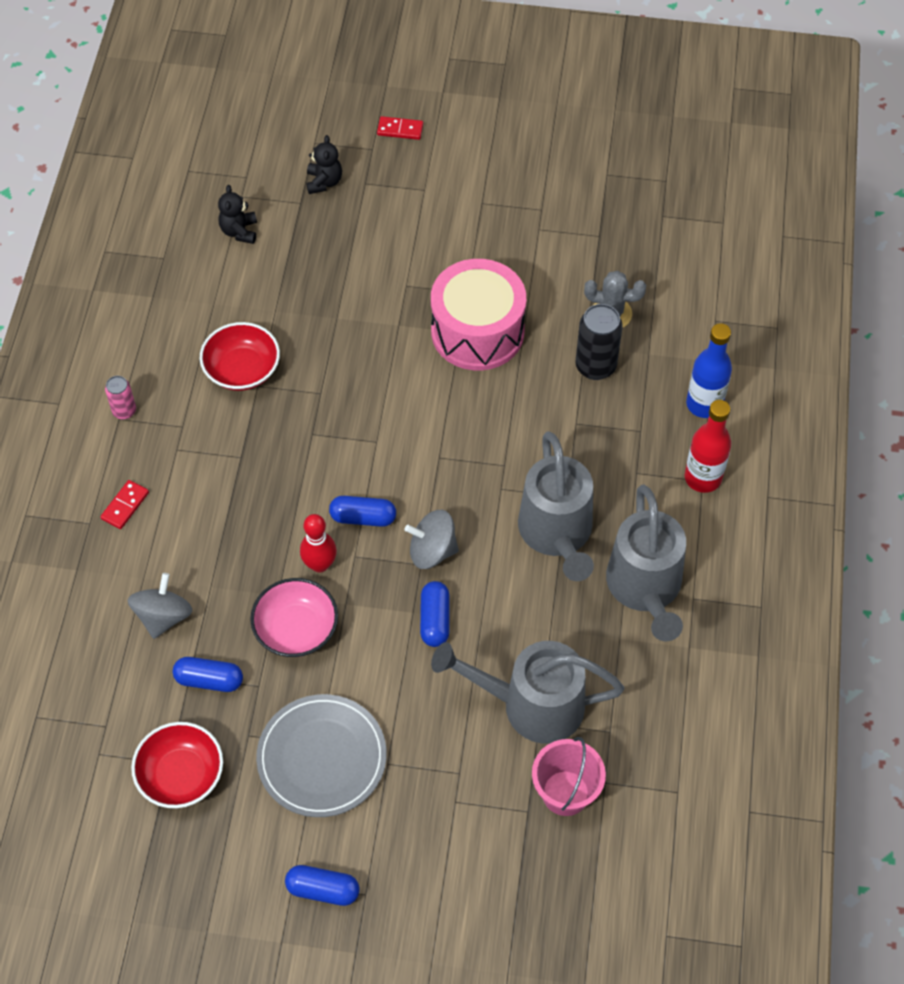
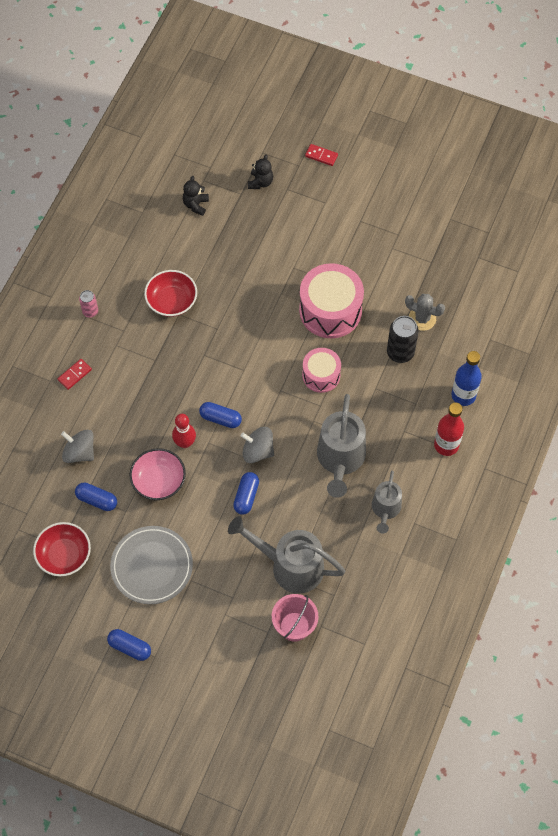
camera: 15 degrees right, 5 degrees up
grey spinning top [128,573,192,639] -> grey spinning top turned 90 degrees counterclockwise [61,430,94,463]
grey watering can [606,485,686,641] -> grey watering can [372,471,402,534], size x0.60
none -> pink drum [302,348,341,393]

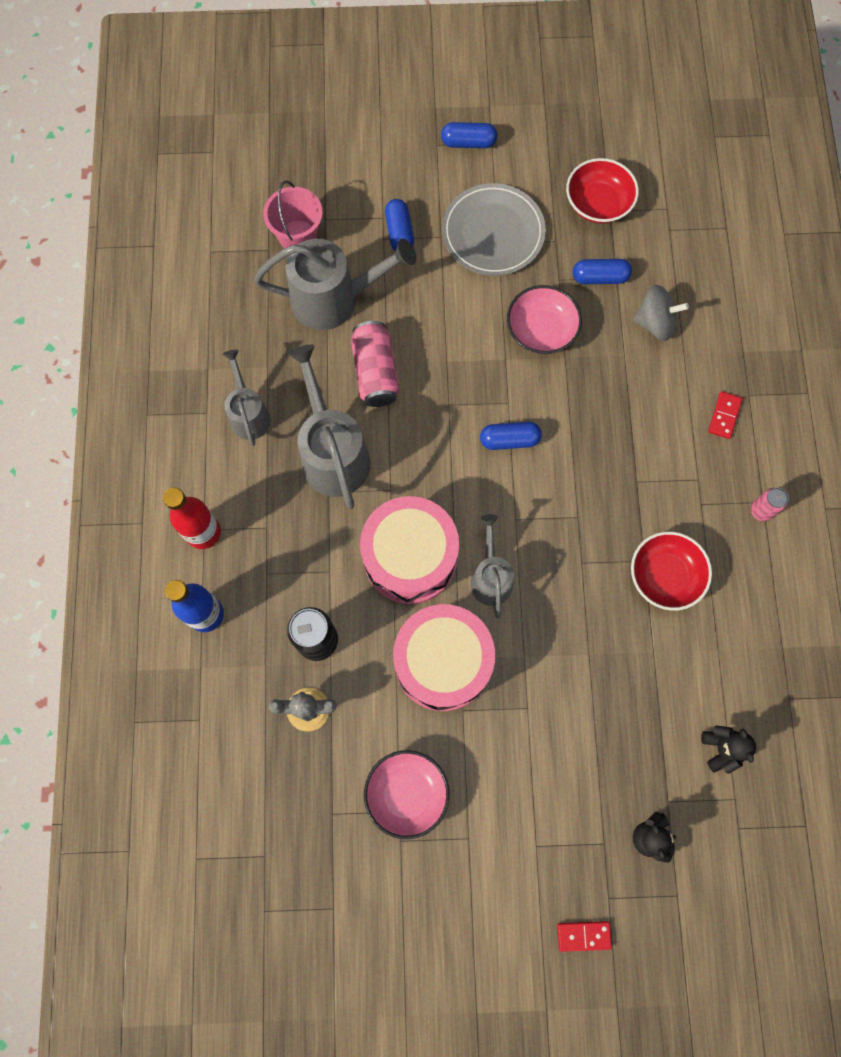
camera: 155 degrees right, 10 degrees up
red bowling pin [172,414,196,448] -> none
blue capsule [233,472,259,514] -> blue capsule moved to [385,199,414,252]
grey spinning top [241,427,274,463] -> none
pink drum [302,348,341,393] -> pink drum [360,496,459,604], size x1.68
none -> pink can [351,321,400,407]
none -> pink bowl [364,750,450,839]
none -> grey watering can [471,514,514,618]

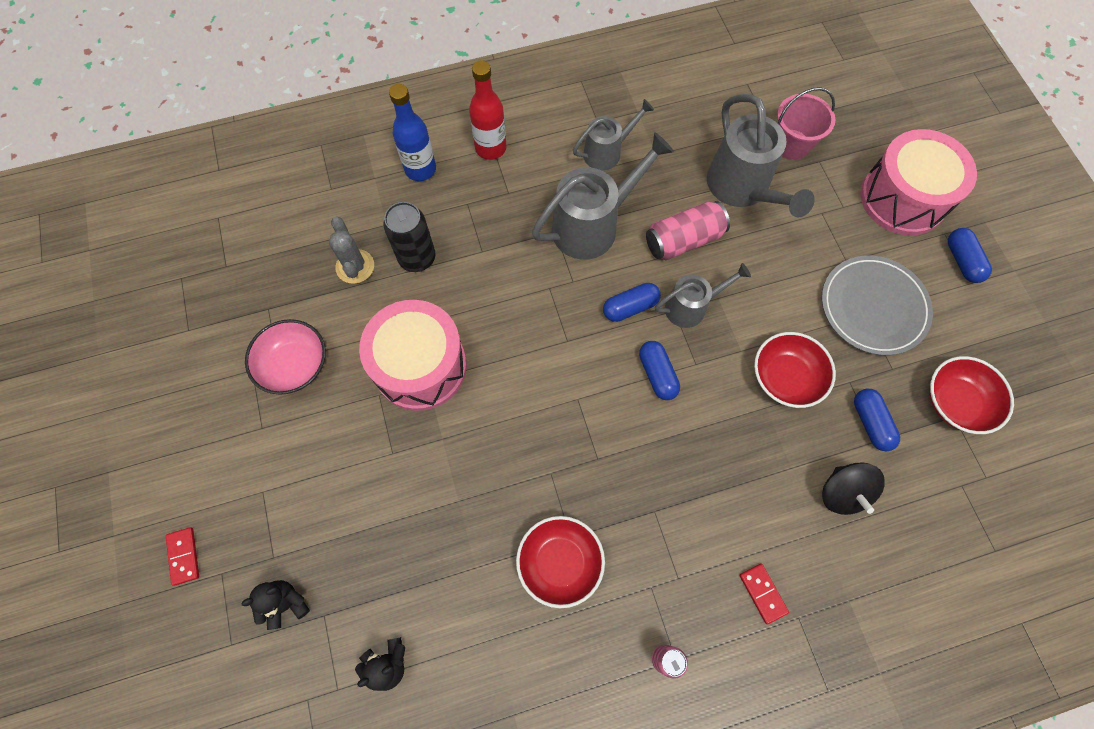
camera: 75 degrees right, 5 degrees down
pink drum [360,496,459,604] -> pink drum moved to [860,129,977,235]
blue capsule [385,199,414,252] -> blue capsule moved to [603,283,661,322]
grey watering can [471,514,514,618] -> grey watering can moved to [655,263,751,328]
pink bowl [507,285,582,354] -> red bowl [754,332,836,408]
grey spinning top [633,285,689,341] -> black spinning top [822,462,885,515]
red domino [708,391,742,439] -> red domino turned 60 degrees clockwise [740,564,789,624]

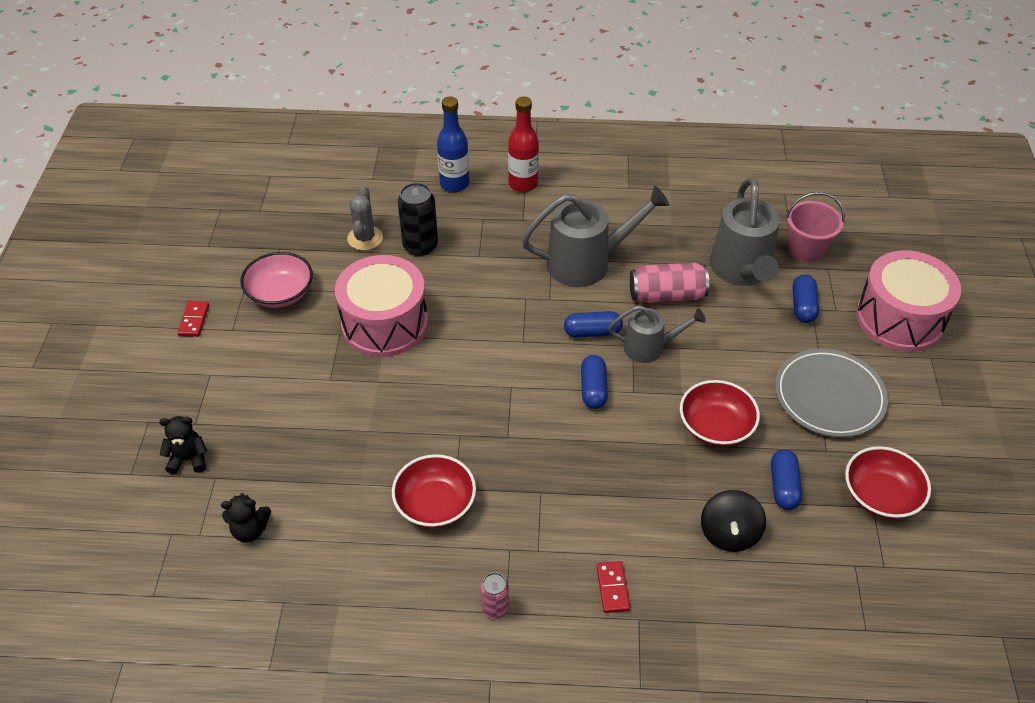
camera: 20 degrees right, 20 degrees down
red domino [166,527,199,586] -> red domino moved to [177,301,209,337]
grey watering can [573,99,654,171] -> none
blue capsule [948,228,992,283] -> blue capsule moved to [793,274,819,323]

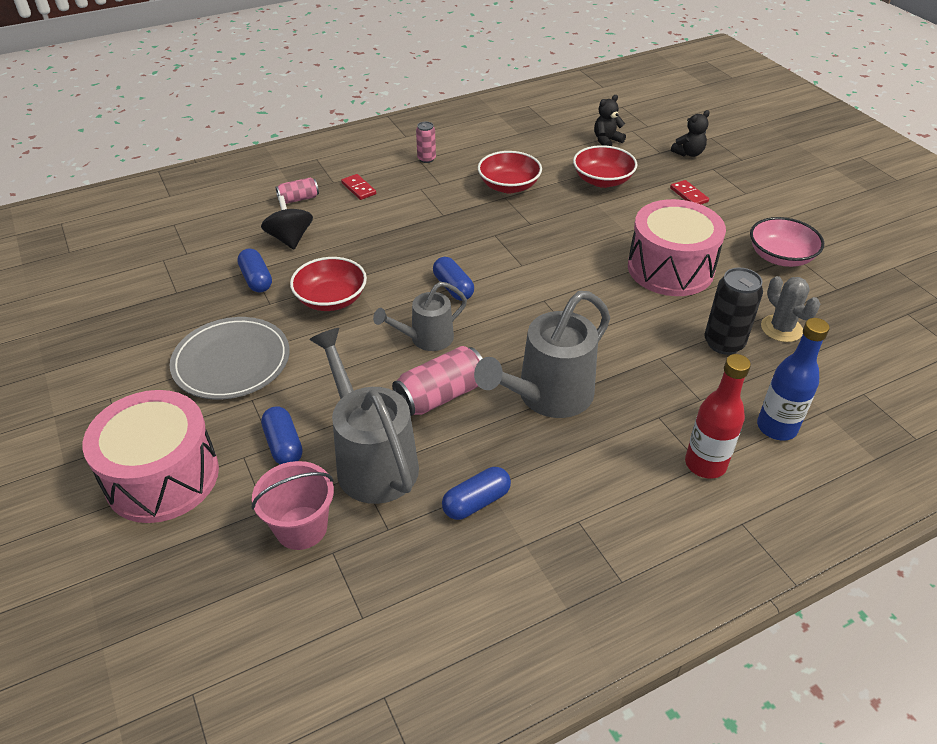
camera: 150 degrees right, 5 degrees down
red domino [177,301,209,337] -> red domino moved to [670,180,709,204]
blue capsule [564,311,623,338] -> blue capsule moved to [442,467,511,520]
red bowl [845,446,931,519] -> red bowl moved to [573,145,638,188]
none -> pink can [276,177,319,204]

